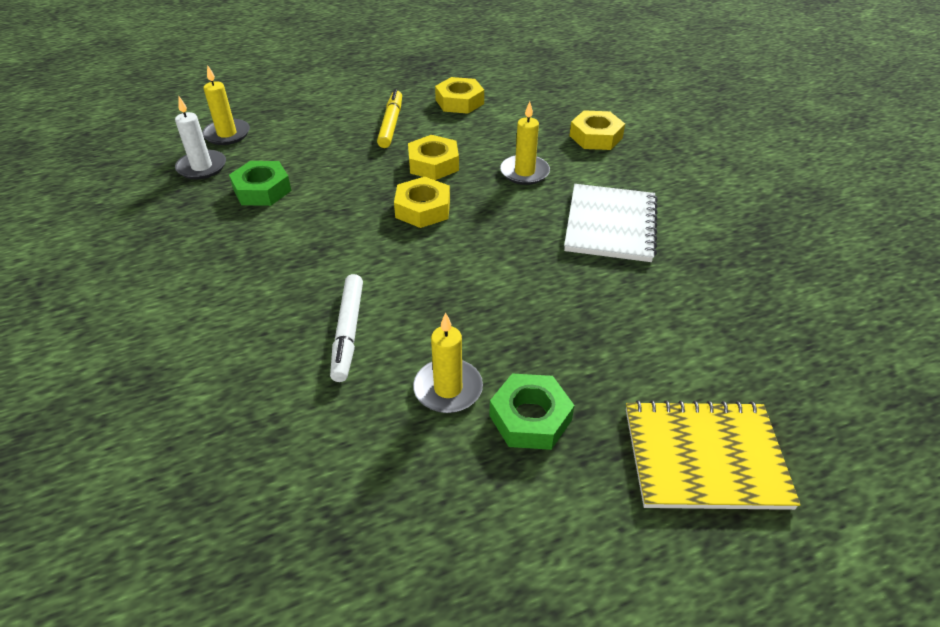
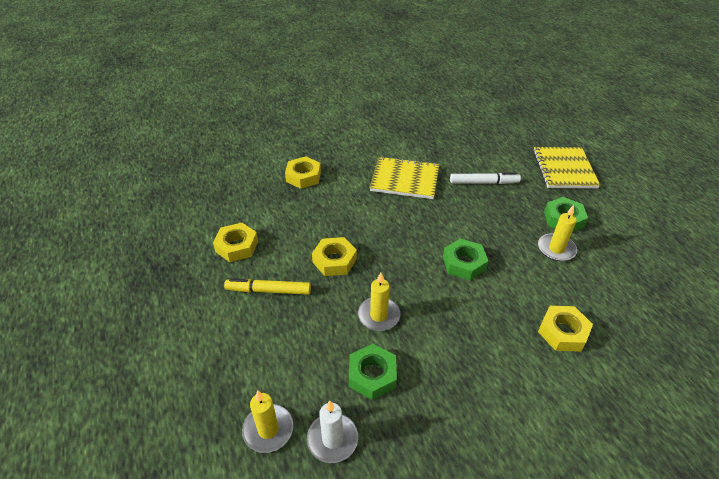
camera: 90 degrees left, 0 degrees up
white marker [330,274,363,382] -> white marker moved to [450,172,521,184]
yellow nut [394,177,450,228] -> yellow nut moved to [538,306,593,352]
yellow candle [500,101,550,185] -> yellow candle moved to [358,273,400,331]
white notebook [564,184,658,262] -> yellow notebook [369,156,439,199]
none -> green nut [443,239,488,280]

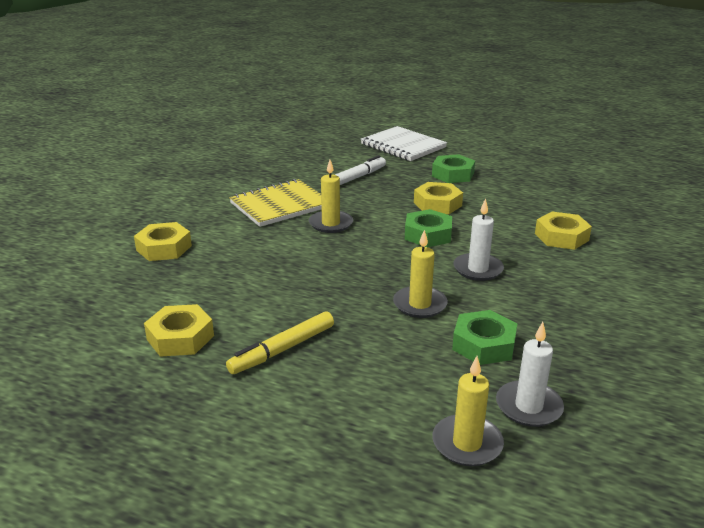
camera: 45 degrees left, 15 degrees down
yellow nut [312,237,357,276] -> yellow nut moved to [414,182,463,214]
yellow notebook [533,147,600,189] -> white notebook [361,126,447,161]
yellow candle [538,205,577,261] -> yellow candle moved to [309,160,353,233]
none -> white candle [453,198,504,281]

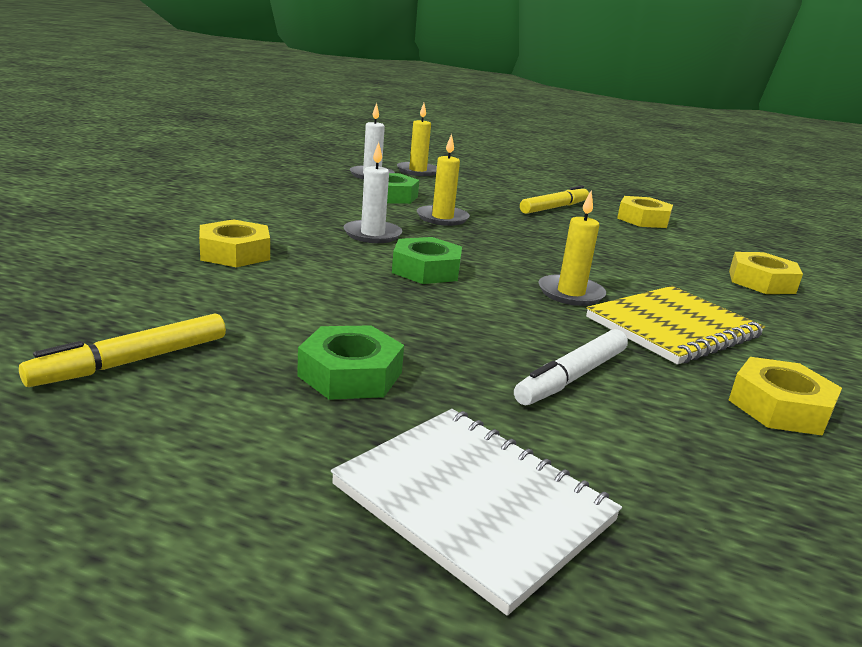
camera: 175 degrees right, 5 degrees down
yellow nut [414,182,463,214] -> yellow nut moved to [729,357,842,436]
none -> yellow marker [19,313,226,387]

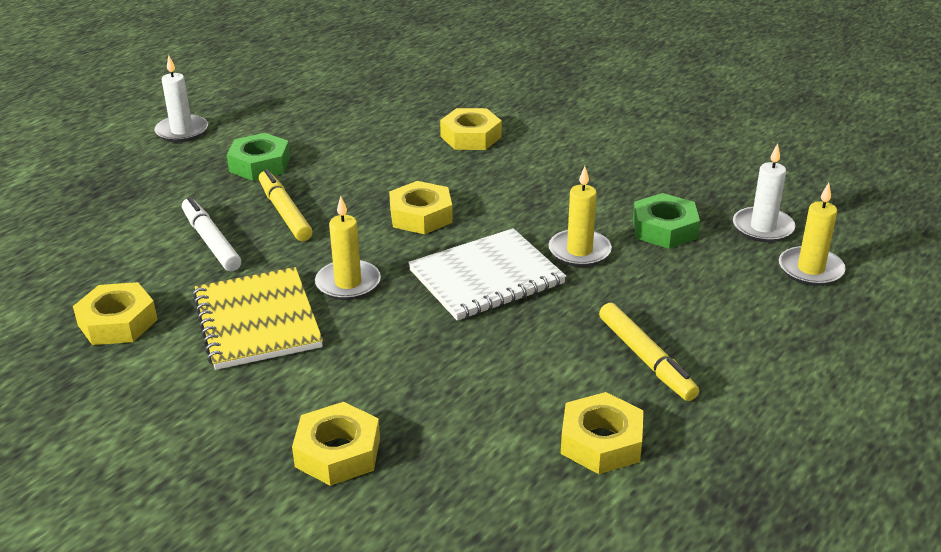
camera: 110 degrees right, 10 degrees up
yellow marker [19,313,226,387] -> yellow marker moved to [259,169,312,241]
white notebook [331,409,622,616] -> white notebook moved to [408,228,566,321]
white candle [344,142,402,243] -> white candle moved to [154,55,208,142]
green nut [392,237,462,284] -> yellow nut [389,181,453,234]

